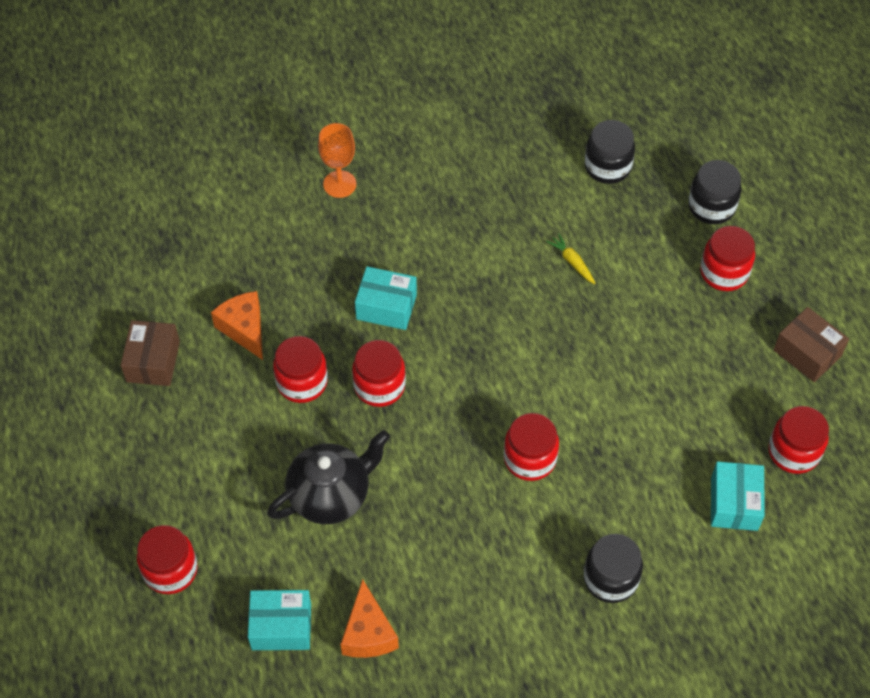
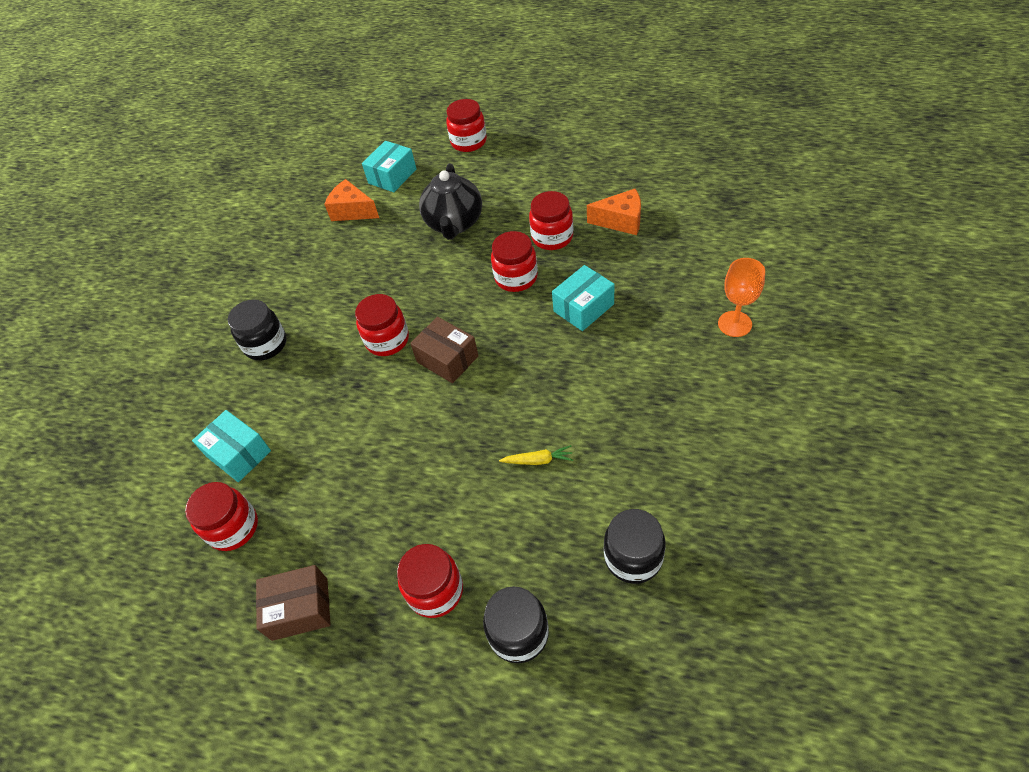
camera: 130 degrees right, 5 degrees down
brown box [121,320,180,386] -> brown box moved to [410,317,479,383]

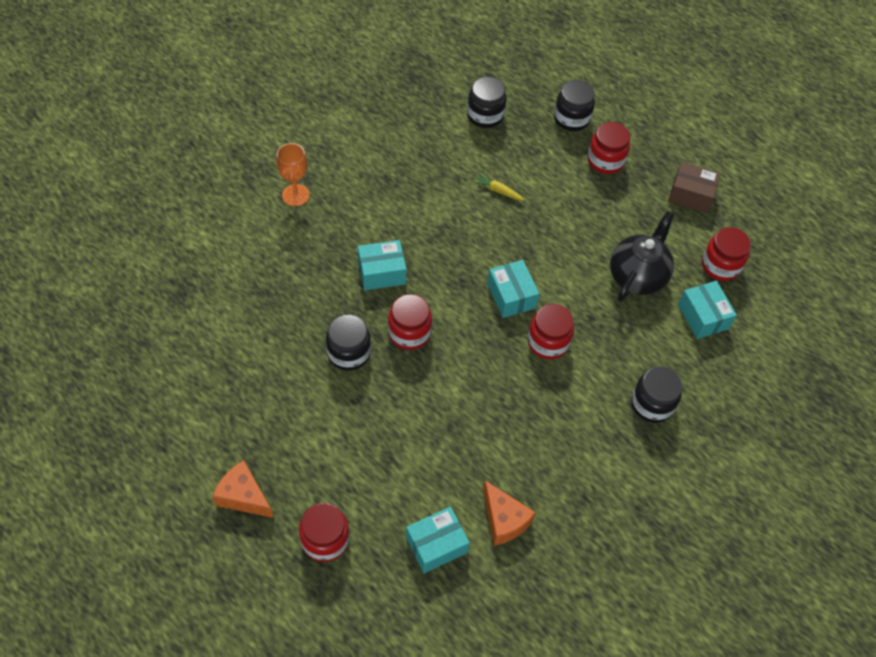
camera: 160 degrees left, 5 degrees up
brown box [410,317,479,383] -> turquoise box [487,260,539,318]
black teapot [419,163,482,240] -> black teapot moved to [610,211,674,302]
red jar [529,191,573,250] -> black jar [326,314,371,371]
orange cheese [587,189,641,235] -> orange cheese moved to [212,460,273,518]

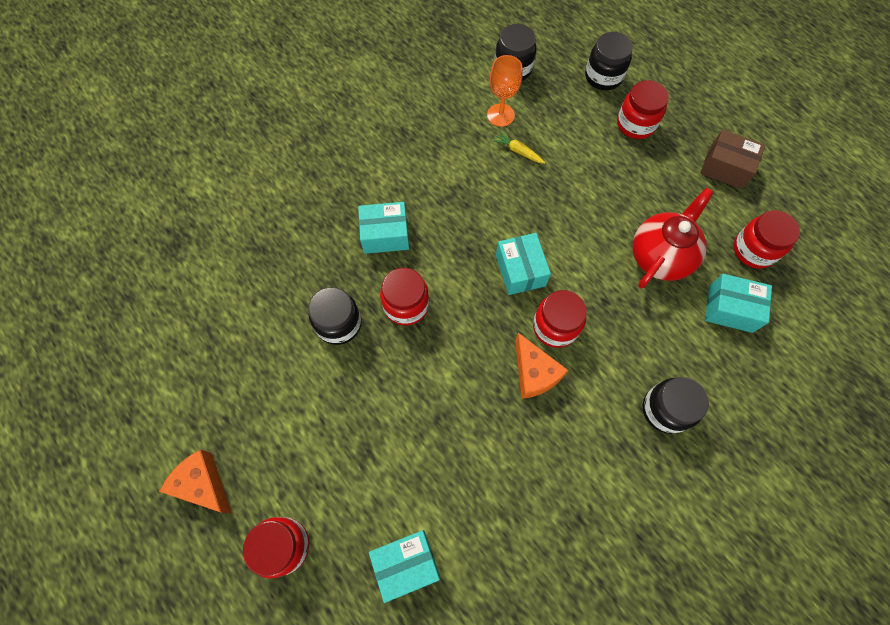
camera: 10 degrees right, 10 degrees up
orange goblet [276,143,310,206] -> orange goblet moved to [487,55,523,127]
orange cheese [483,481,536,546] -> orange cheese moved to [515,333,569,399]
black teapot [610,211,674,302] -> red teapot [633,187,714,288]
turquoise box [678,281,737,339] -> turquoise box turned 60 degrees counterclockwise [705,274,772,333]

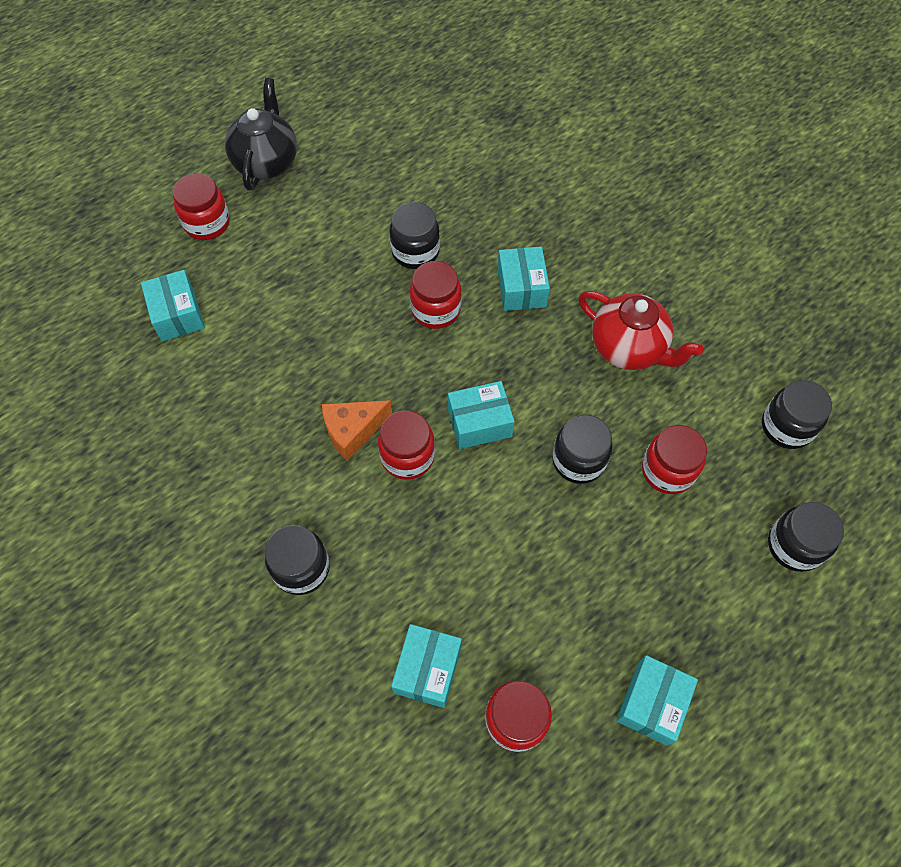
camera: 90 degrees right, 5 degrees down
orange cheese [159,450,232,513] -> black teapot [225,78,297,191]
orange goblet [487,55,523,127] -> none
yellow carrot [493,131,545,164] -> none
red jar [617,80,669,139] -> red jar moved to [642,425,707,494]
red teapot [633,187,714,288] -> red teapot moved to [579,291,703,370]
brown box [700,130,765,189] -> turquoise box [616,655,698,746]
none -> black jar [552,414,613,484]

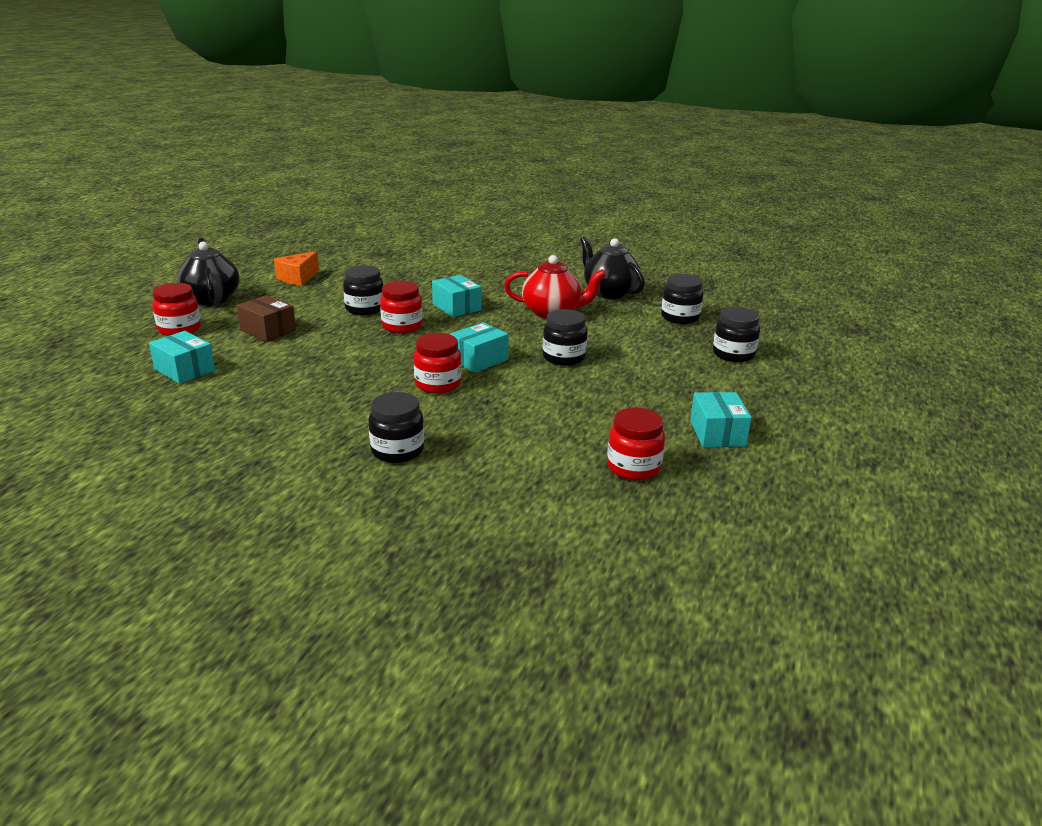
camera: 30 degrees left, 35 degrees down
orange cheese [322,400,392,461] -> orange cheese moved to [274,251,319,286]
turquoise box [391,624,462,708] -> none
red jar [642,425,707,494] -> none
none -> brown box [237,295,296,342]
none -> black teapot [580,236,645,299]

